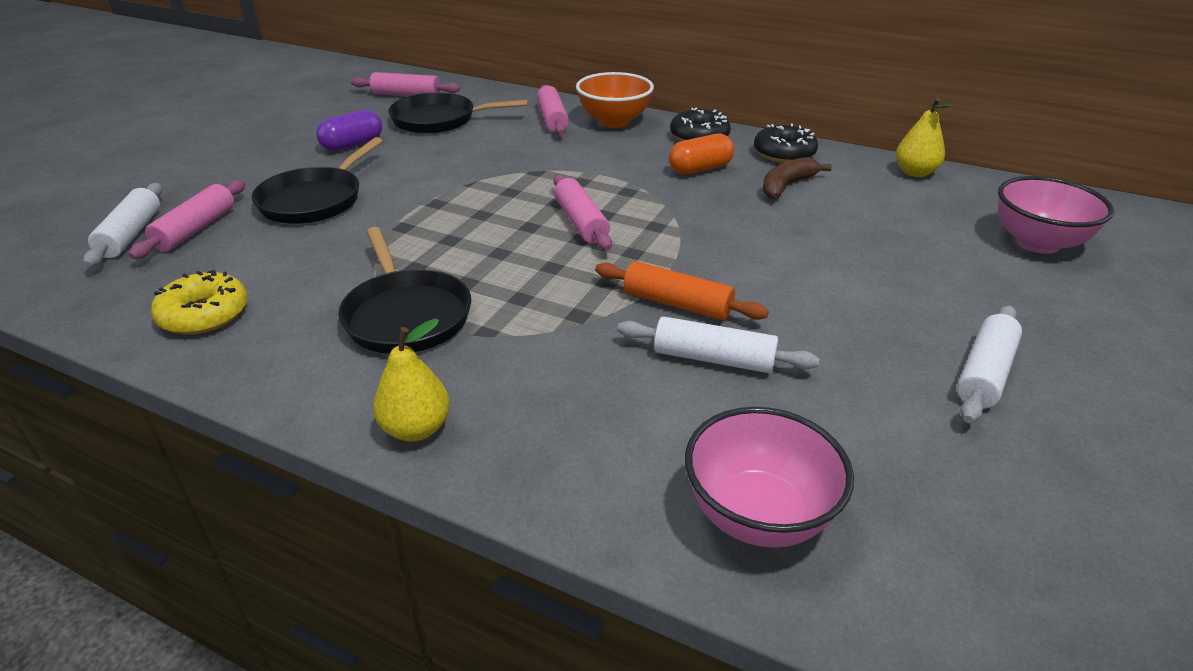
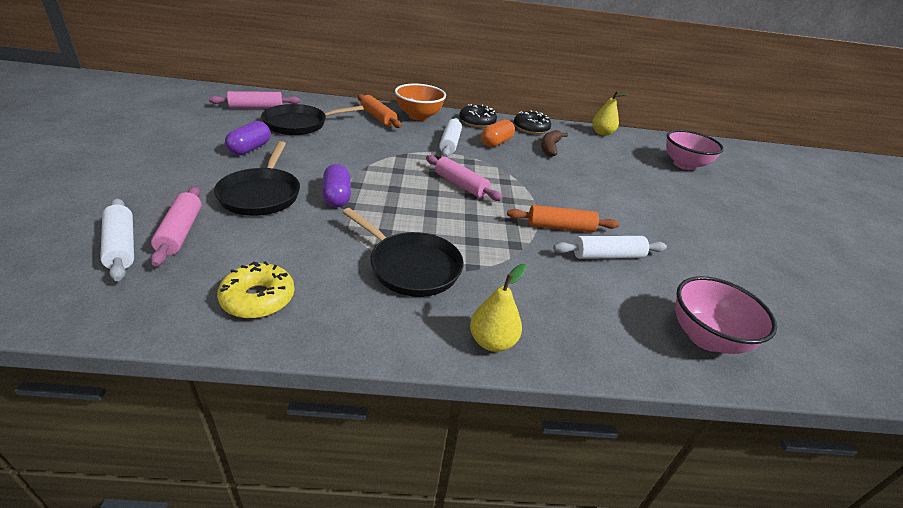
camera: 30 degrees left, 0 degrees up
pink rolling pin [537,85,569,135] -> orange rolling pin [358,94,402,128]
white rolling pin [957,306,1022,423] -> white rolling pin moved to [439,118,462,157]
none -> purple capsule [322,164,351,207]

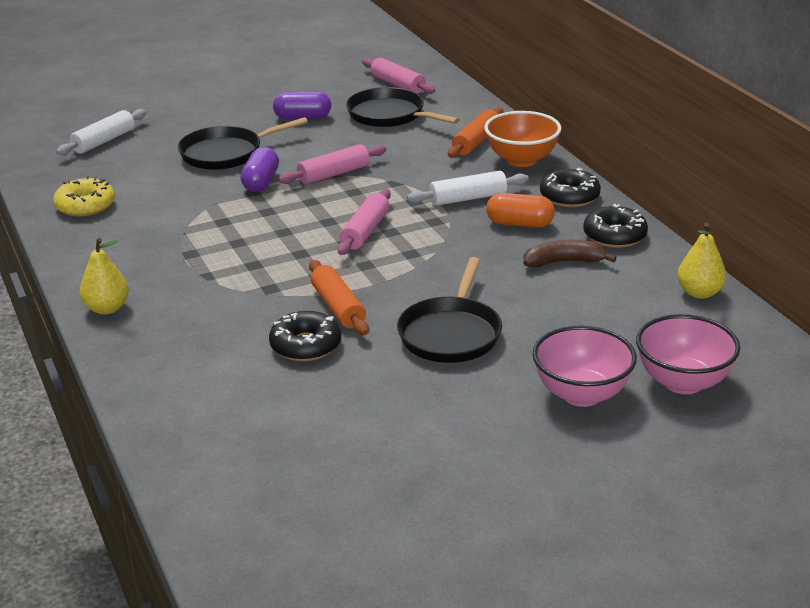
camera: 70 degrees right, 5 degrees down
pink rolling pin [151,187,201,266] -> pink rolling pin moved to [278,144,387,184]
purple capsule [322,164,351,207] -> purple capsule turned 45 degrees counterclockwise [241,147,279,192]
black pan [343,208,464,297] -> black pan moved to [397,257,502,363]
white rolling pin [553,236,667,259] -> black donut [269,311,341,361]
pink bowl [675,276,777,354] -> pink bowl moved to [532,326,637,407]

